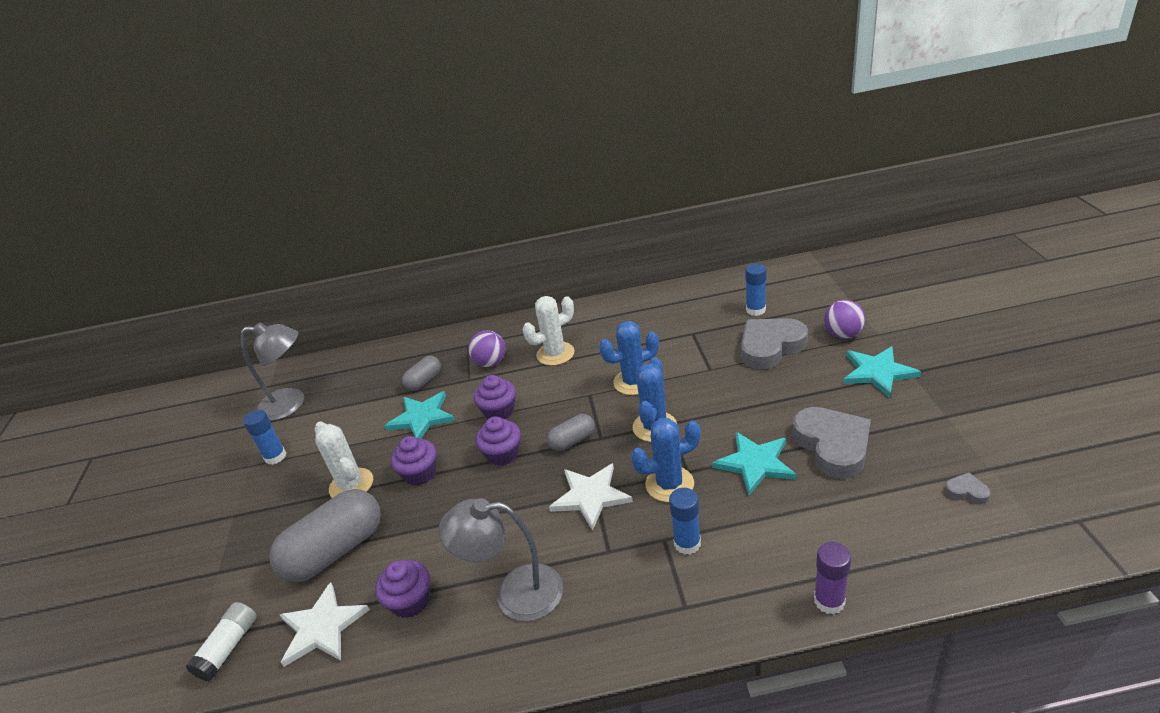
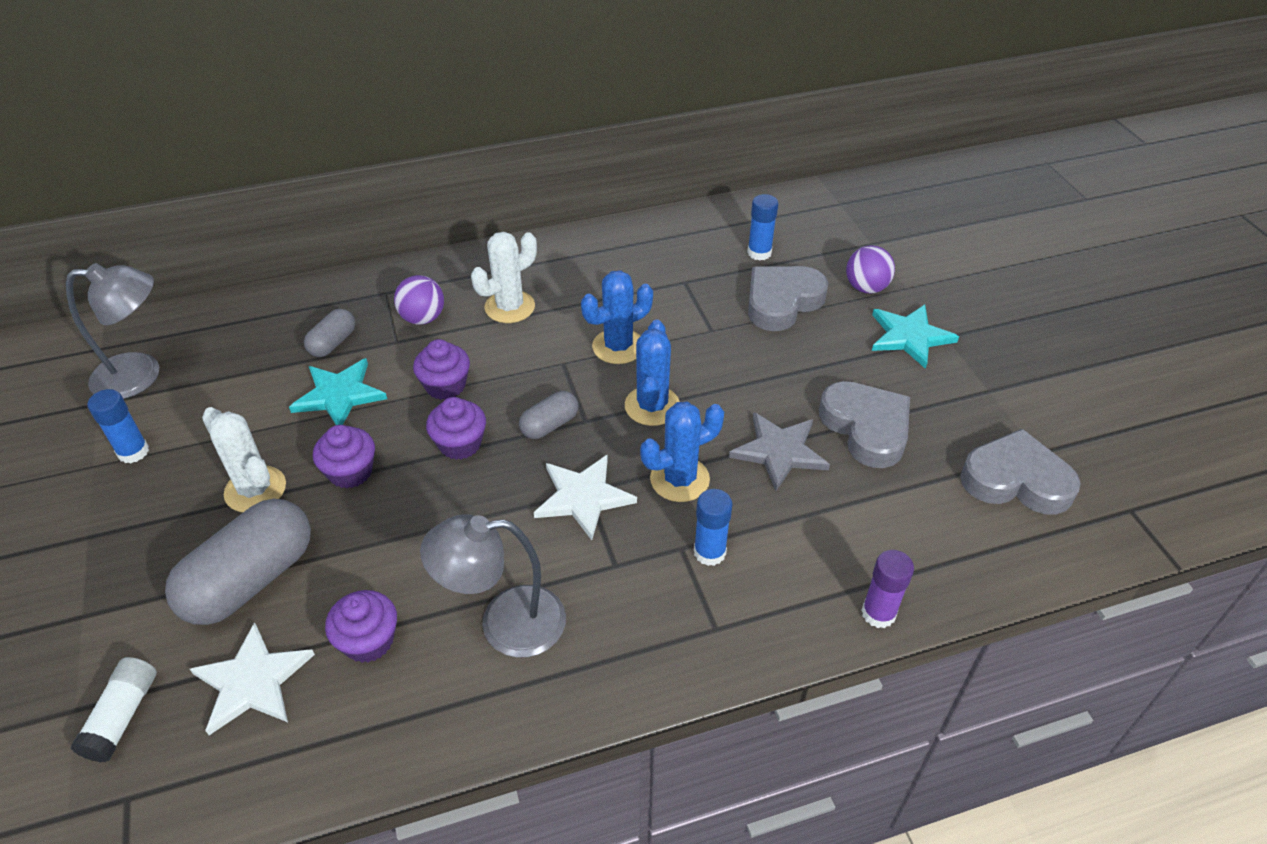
camera: 15 degrees left, 10 degrees up
turquoise star [712,432,797,495] -> grey star [729,412,830,491]
grey heart [945,473,991,504] -> grey heart [960,429,1081,515], size x2.39

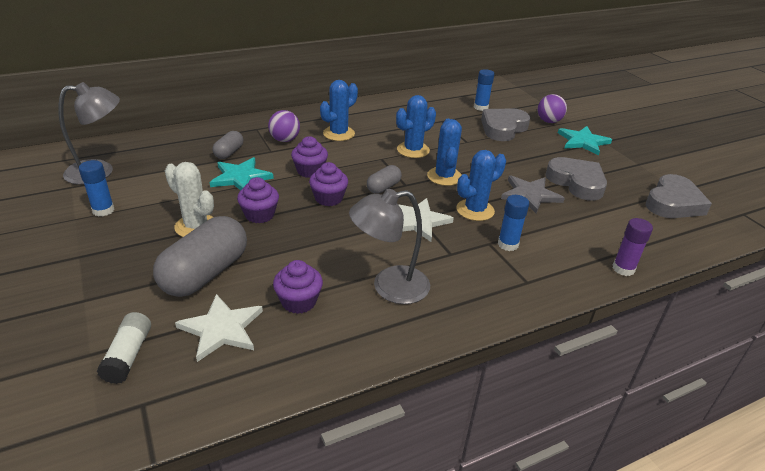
camera: 10 degrees left, 10 degrees down
white cactus [471,232,537,323] -> blue cactus [320,80,358,141]
grey heart [960,429,1081,515] -> grey heart turned 120 degrees clockwise [646,174,712,218]

